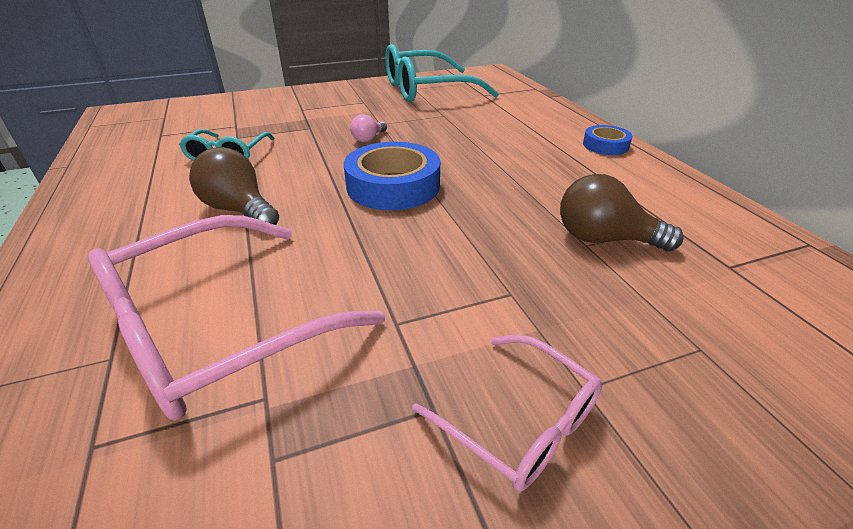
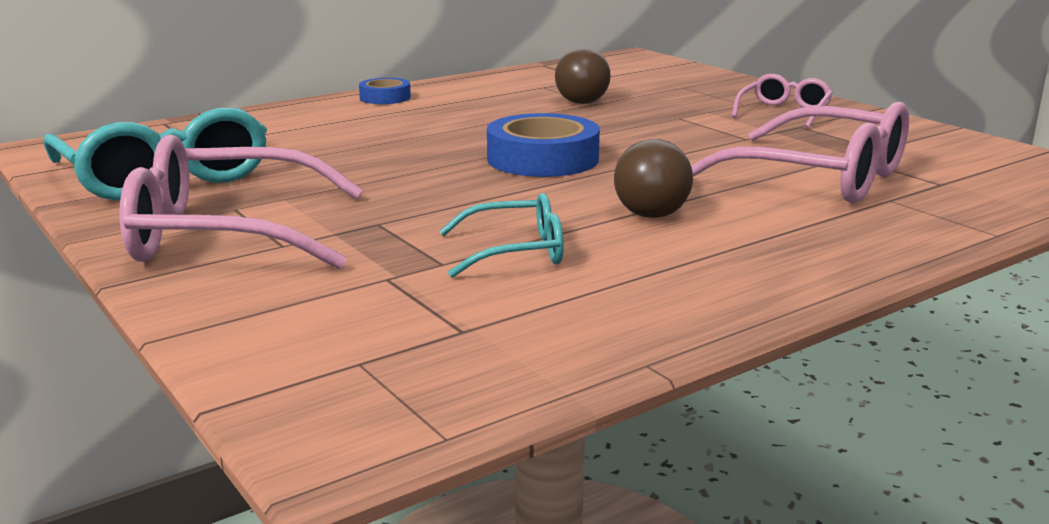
camera: 105 degrees left, 15 degrees down
pink light bulb [350,114,387,142] -> none
none -> pink glasses [119,134,363,270]

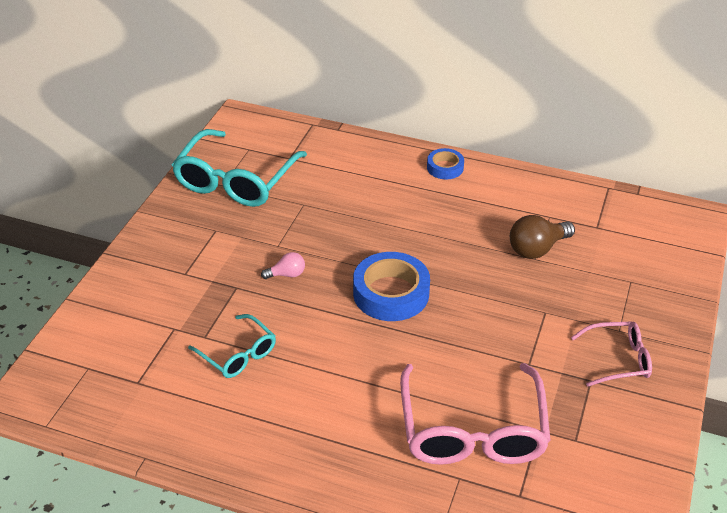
camera: 55 degrees right, 20 degrees up
pink glasses [119,134,363,270] -> none
brown light bulb [614,139,693,218] -> none
none -> pink light bulb [261,252,305,279]

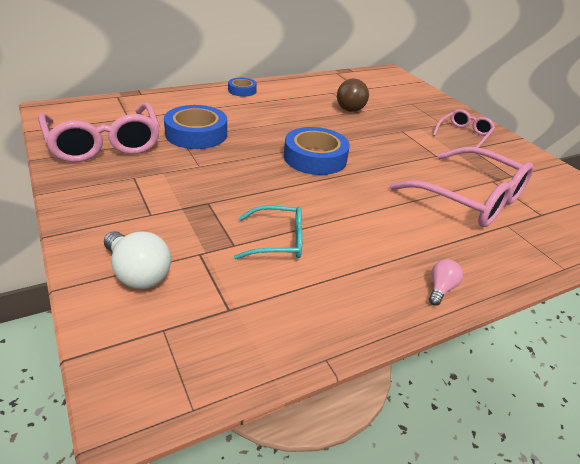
camera: 50 degrees left, 5 degrees down
turquoise glasses [172,129,307,207] -> pink glasses [38,103,160,162]
pink light bulb [261,252,305,279] -> pink light bulb moved to [429,259,463,306]
none -> white light bulb [104,231,171,289]
none -> blue tape [164,105,227,149]

